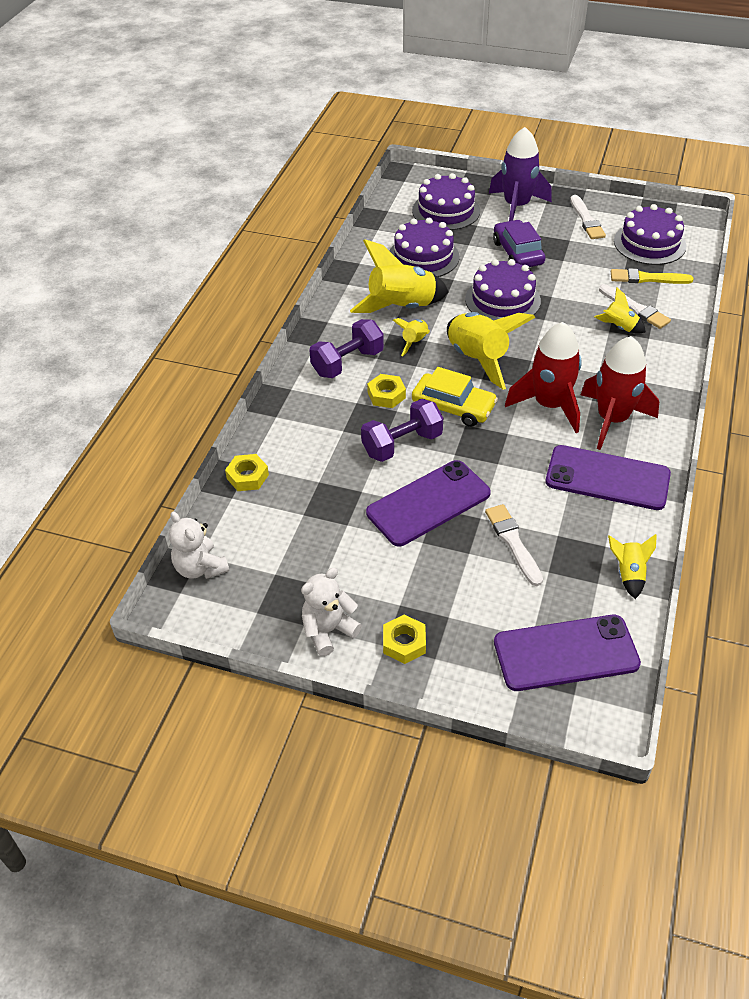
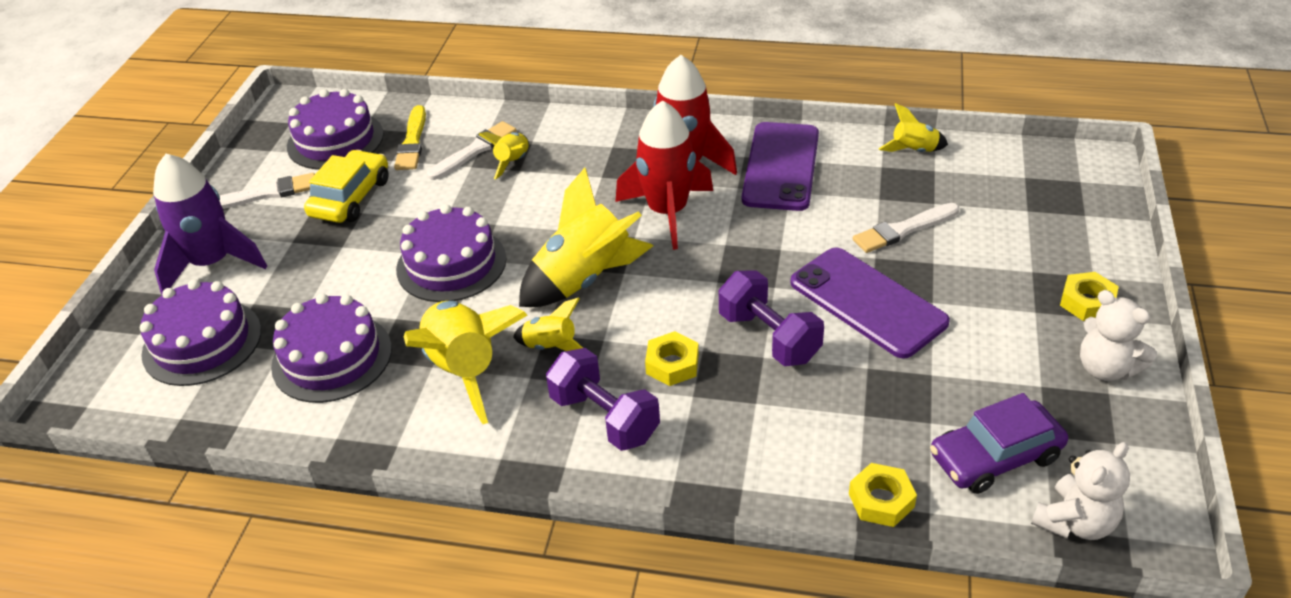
camera: 95 degrees left, 5 degrees down
yellow car [412,367,498,427] -> yellow car moved to [304,150,389,223]
purple car [493,220,545,267] -> purple car moved to [930,393,1068,494]
purple phone [494,615,641,691] -> none

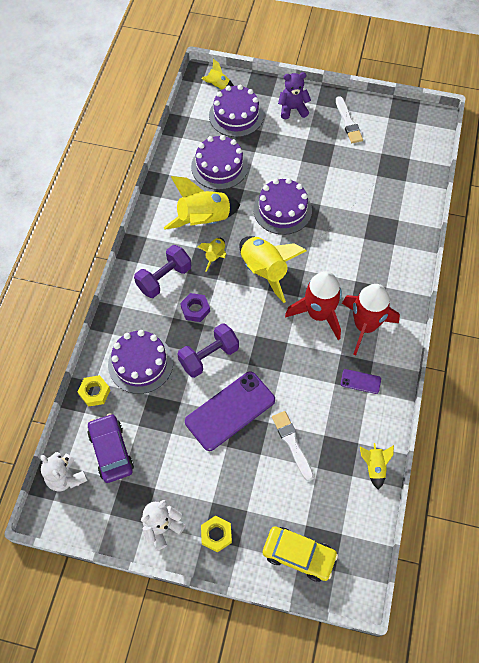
camera: 90 degrees right, 20 degrees up
purple rocket [153,154,267,295] -> purple teddy bear [278,72,311,119]
purple cake [287,89,384,170] -> purple cake moved to [108,330,173,394]
yellow car [304,150,389,223] -> yellow car moved to [263,526,338,582]
yellow brush [394,105,426,170] -> none
white brush [427,121,517,180] -> none
yellow rocket [478,132,529,180] -> yellow rocket moved to [202,58,234,90]
yellow nut [645,331,699,386] -> purple nut [180,293,210,322]
purple phone [742,122,819,211] -> purple phone [341,369,381,394], size x0.45

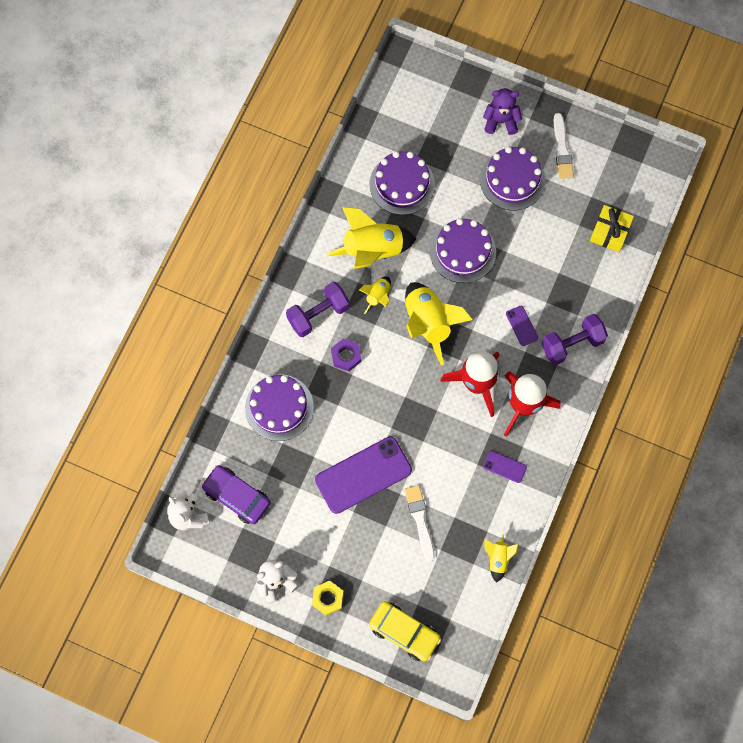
camera: 10 degrees right, 10 degrees up
yellow nut [77,375,110,407] -> none
purple car [87,413,134,483] -> purple car turned 45 degrees counterclockwise [201,465,270,524]
purple dumbbell [177,323,239,378] -> purple dumbbell moved to [542,314,608,365]
yellow rocket [202,58,234,90] -> none
purple cake [209,85,264,137] -> purple cake moved to [480,147,545,210]
none -> purple phone [506,306,538,346]
none -> yellow gift [590,205,634,252]

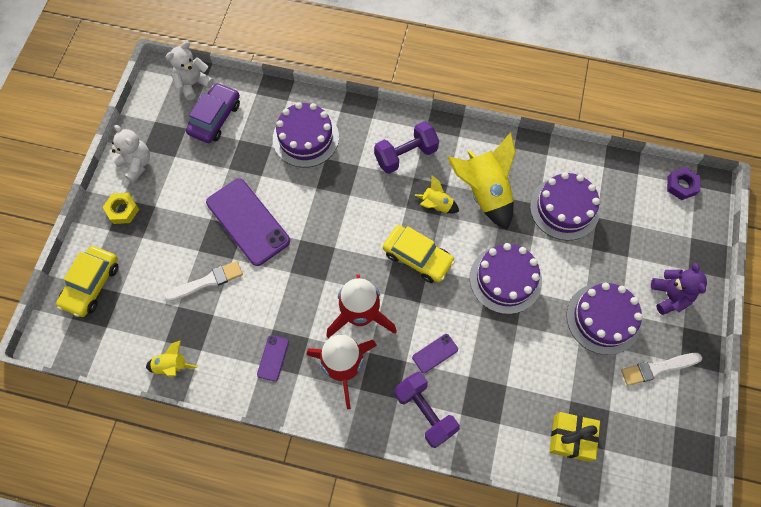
camera: 80 degrees right, 5 degrees down
purple dumbbell [286,282,350,337] -> purple dumbbell turned 75 degrees counterclockwise [374,121,439,174]
purple nut [331,338,361,371] -> purple nut moved to [667,167,700,200]
yellow rocket [405,282,473,366] -> yellow car [383,225,455,283]

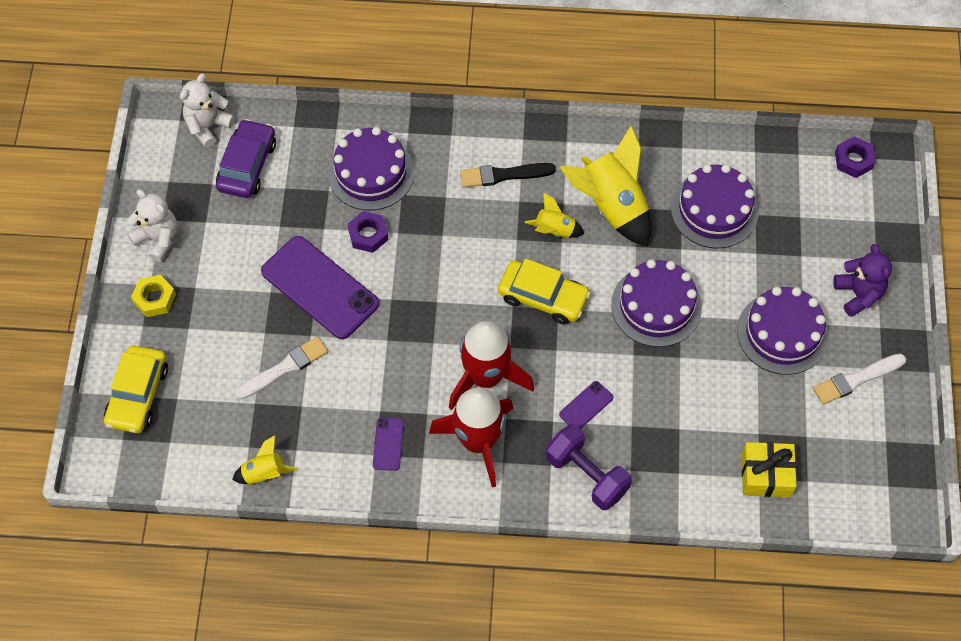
camera: 10 degrees left, 5 degrees down
purple dumbbell [374,121,439,174] -> black brush [460,163,556,188]
none -> purple nut [348,211,388,253]

